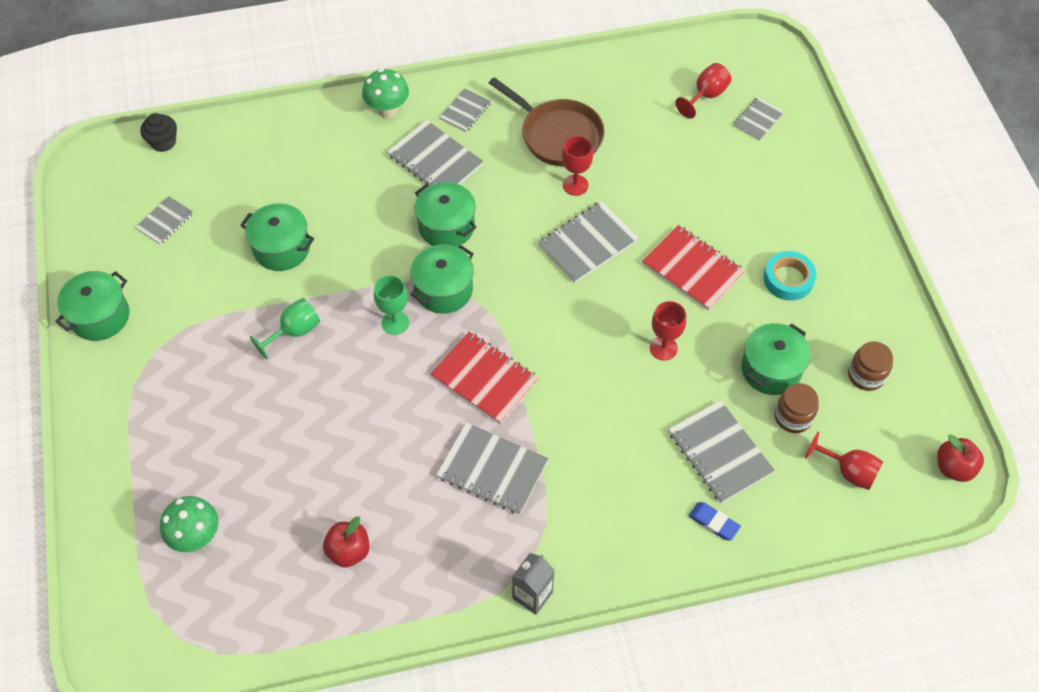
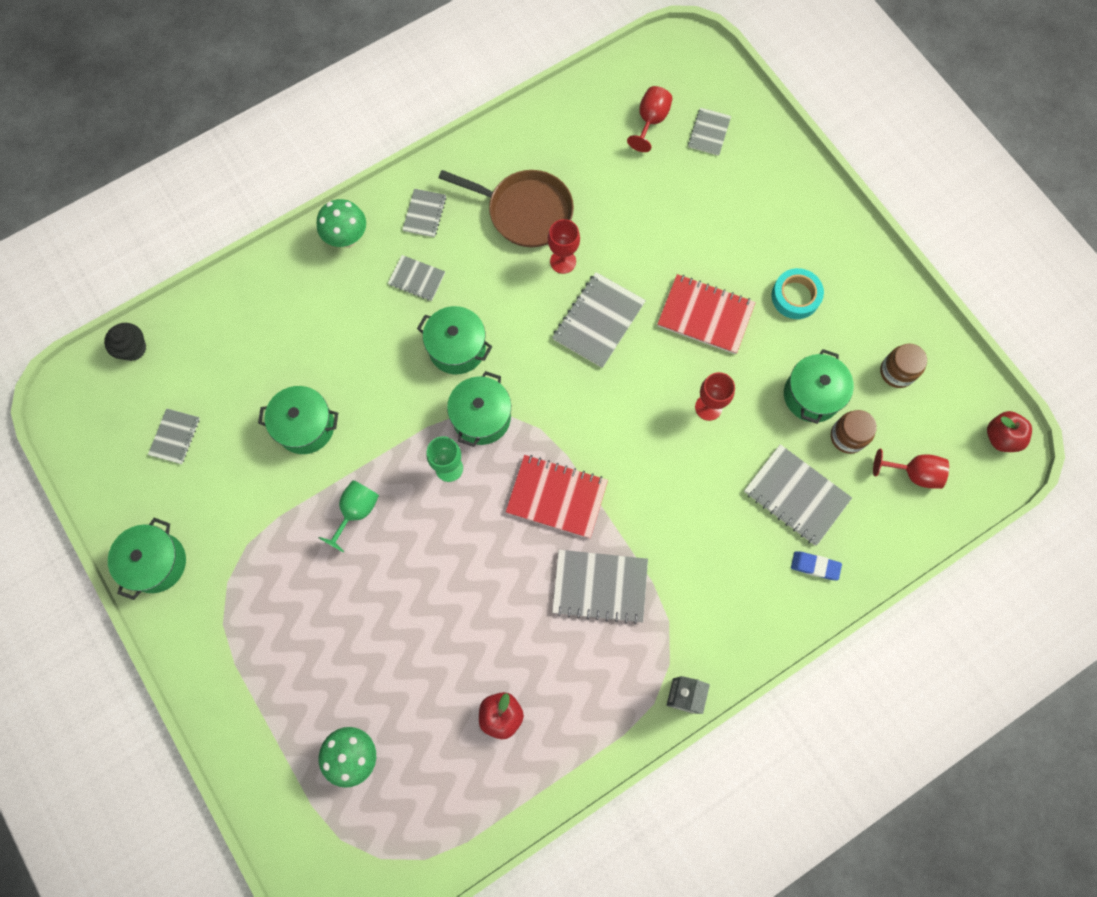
camera: 20 degrees left, 15 degrees up
grey notebook [387,120,484,185] -> grey notebook [388,255,445,301], size x0.58

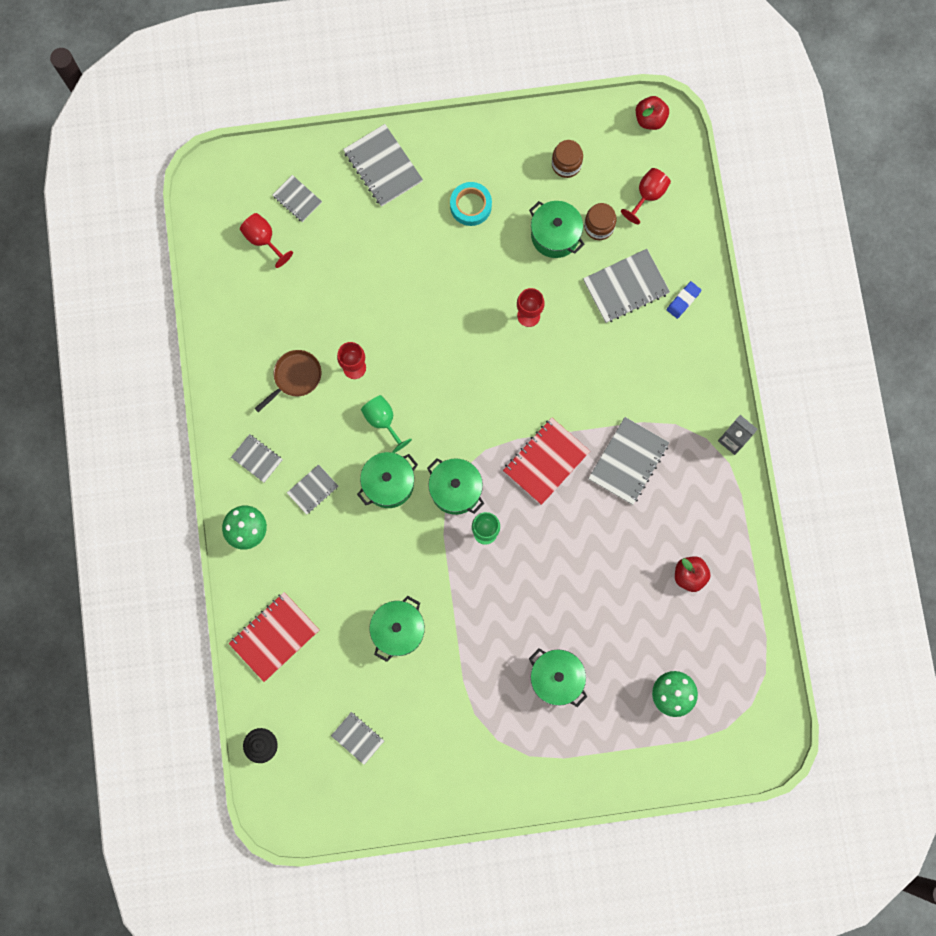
camera: 65 degrees left, 5 degrees up
green pot [108,518,186,600] -> green pot moved to [529,649,588,707]
green goblet [318,480,379,552] -> green goblet moved to [361,395,412,453]
brown pan [439,170,574,247] -> brown pan [255,350,321,412], size x0.64
grey notebook [552,272,646,368] -> grey notebook moved to [343,124,423,207]
red notebook [657,274,756,354] -> red notebook moved to [229,592,319,682]

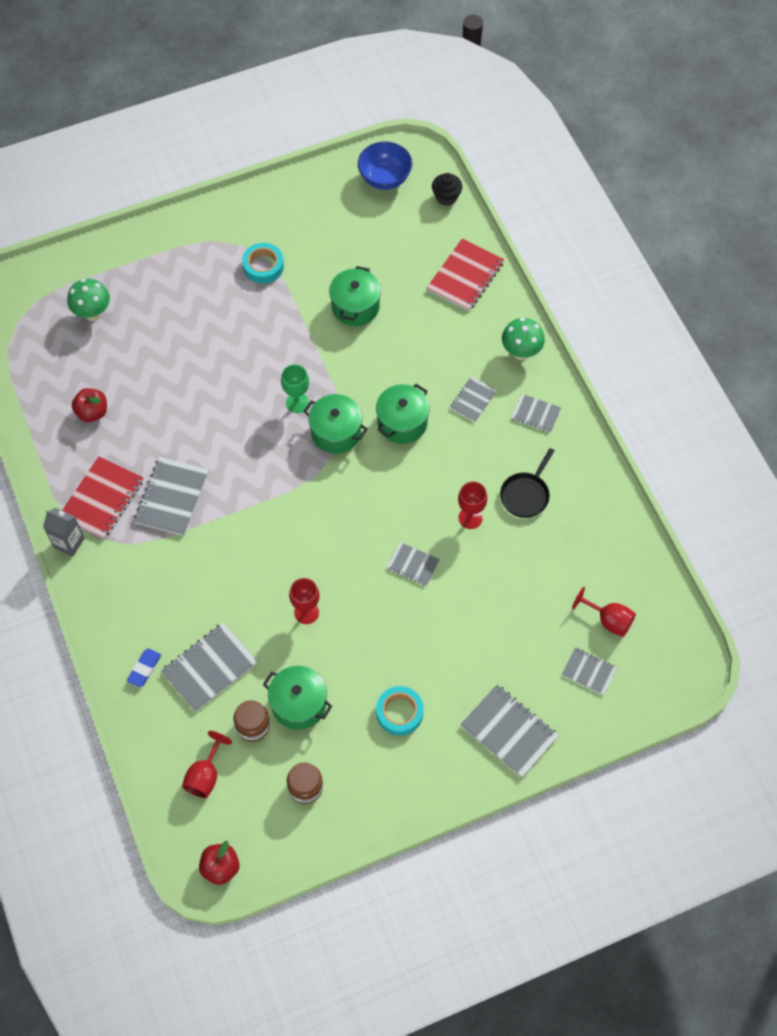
camera: 165 degrees right, 15 degrees down
brown pan [255,350,321,412] -> black pan [500,448,554,518]
grey notebook [331,712,384,765] -> grey notebook moved to [386,542,440,586]
green goblet [361,395,412,453] -> none
red notebook [503,418,590,505] -> red notebook moved to [62,456,143,539]
green pot [529,649,588,707] -> none
none -> turquoise tape [242,243,284,284]
none -> blue bowl [358,141,412,190]

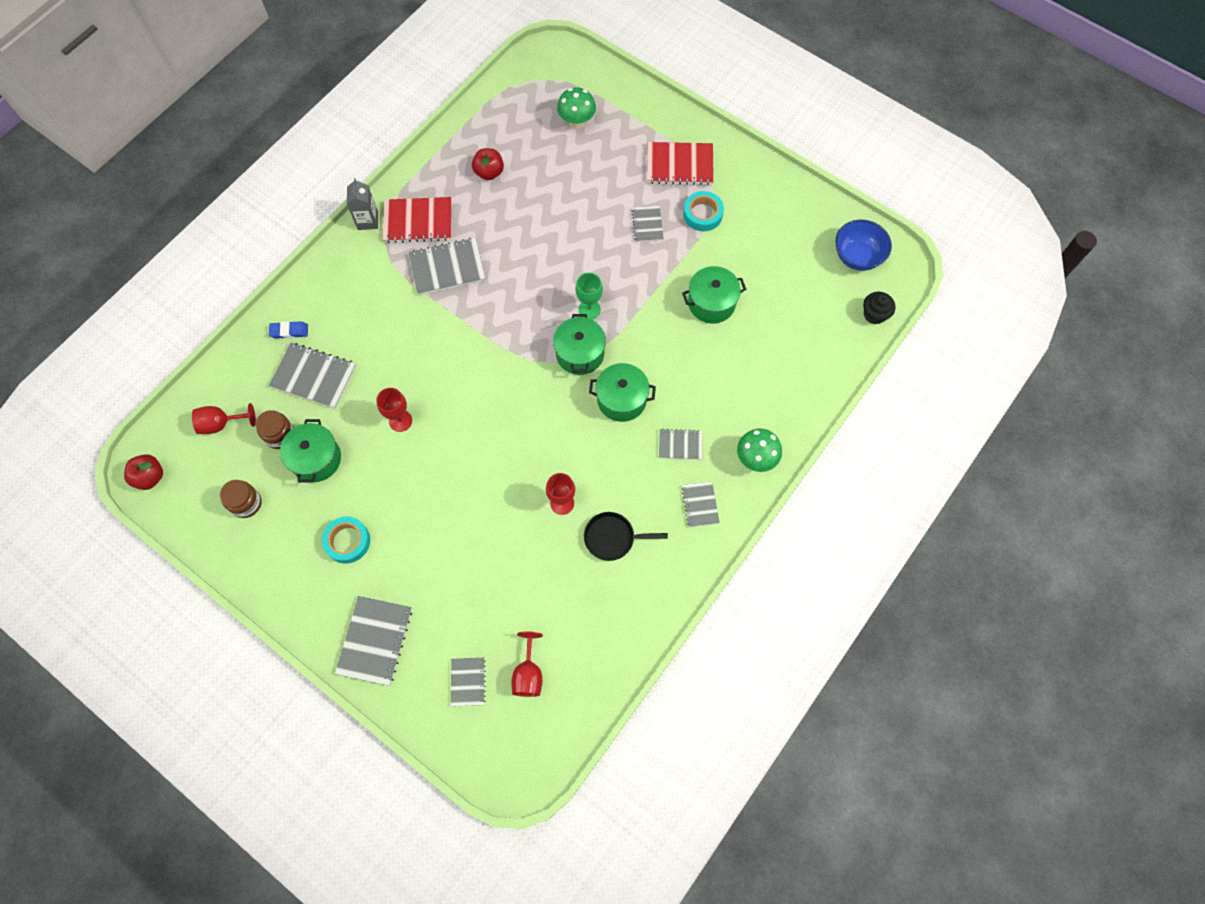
camera: 60 degrees right, 5 degrees up
grey notebook [386,542,440,586] -> grey notebook moved to [632,206,664,242]
red notebook [427,238,504,311] -> red notebook moved to [647,142,714,185]

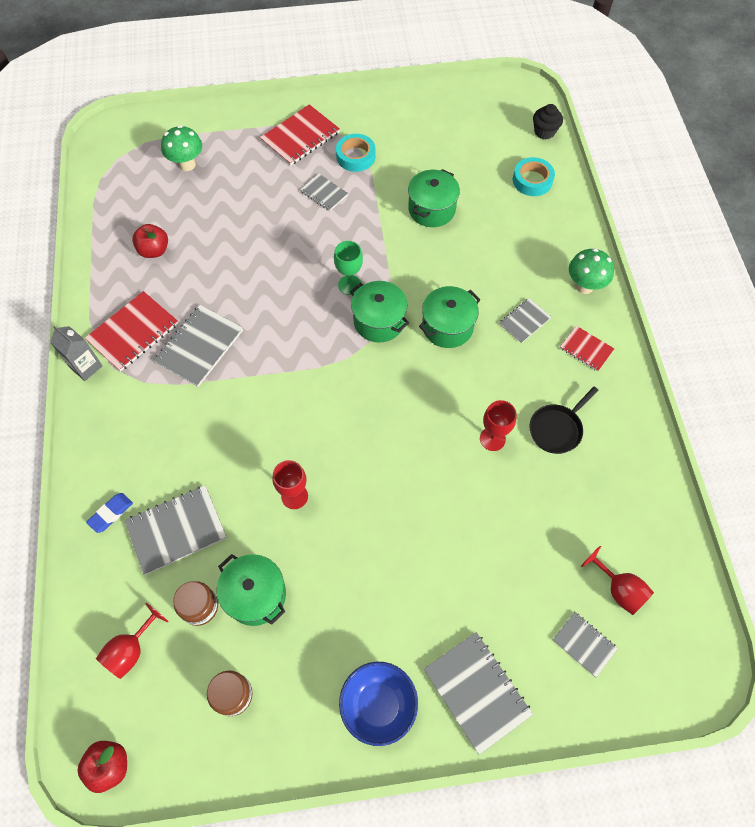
camera: 45 degrees left, 5 degrees down
turquoise tape [322,516,370,564] -> turquoise tape moved to [513,157,555,196]
grey notebook [681,481,720,527] -> red notebook [560,326,614,371]
blue bowl [835,220,892,271] -> blue bowl moved to [339,662,418,746]

